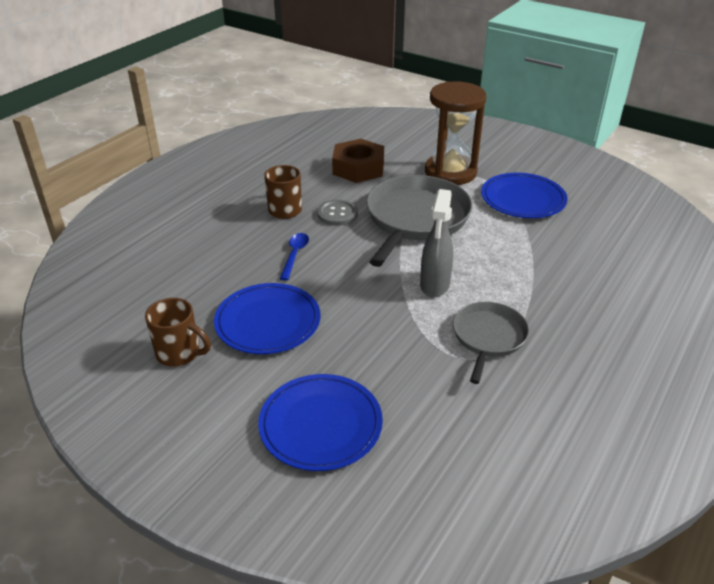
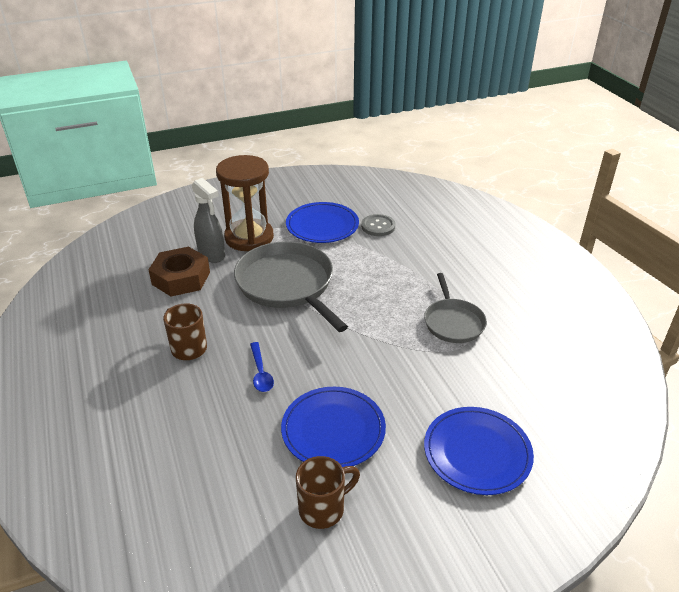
camera: 55 degrees left, 0 degrees up
blue spoon [280,233,309,280] -> blue spoon turned 150 degrees counterclockwise [250,342,274,392]
grey button [317,200,358,226] -> grey button moved to [361,214,396,236]
grey spray bottle [420,189,454,297] -> grey spray bottle moved to [192,178,225,263]
grey pan [453,302,529,384] -> grey pan turned 150 degrees counterclockwise [424,273,487,343]

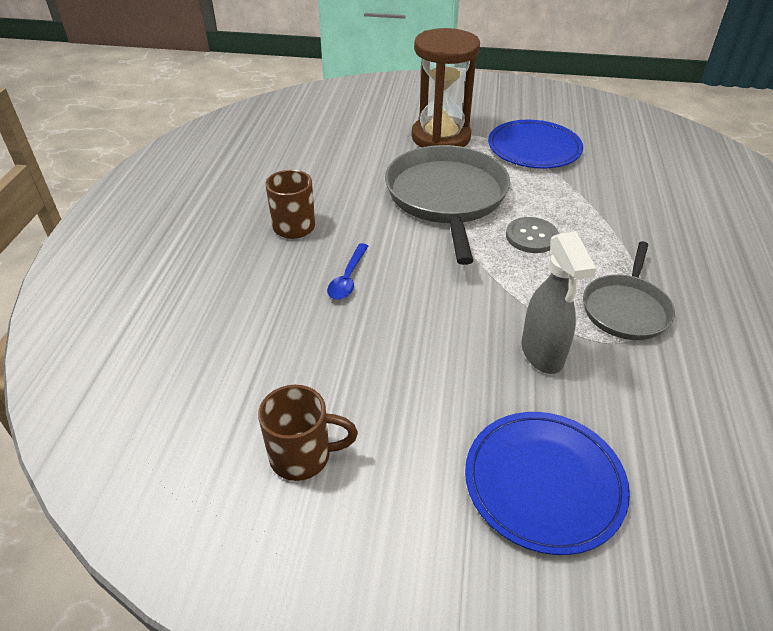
camera: 30 degrees right, 5 degrees up
brown nut [148,247,210,297] -> none
grey spray bottle [192,178,225,263] -> grey spray bottle moved to [521,231,596,374]
blue plate [281,387,386,467] -> none
grey button [361,214,396,236] -> grey button moved to [506,217,559,253]

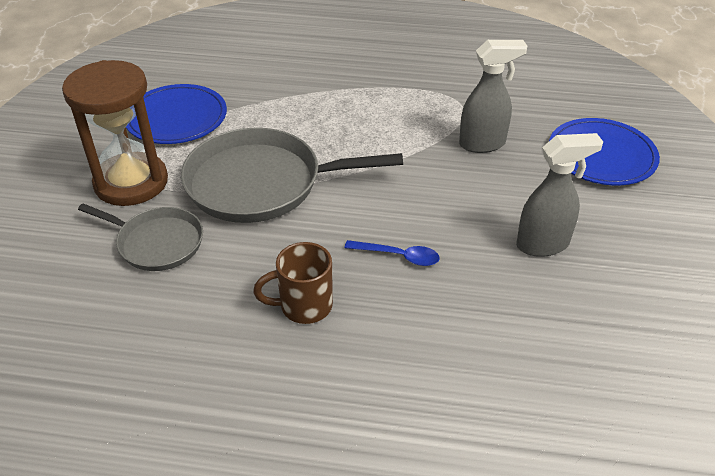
camera: 90 degrees left, 0 degrees up
brown mug [258,385,358,481] -> none
grey button [506,217,559,253] -> none
grey pan [583,241,675,340] -> grey pan moved to [78,203,203,271]
none -> grey spray bottle [516,133,603,257]

